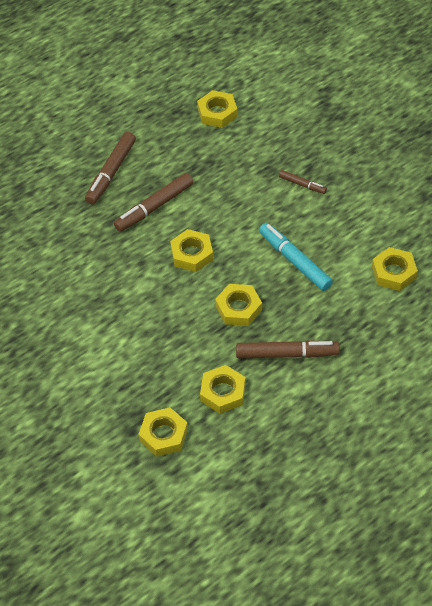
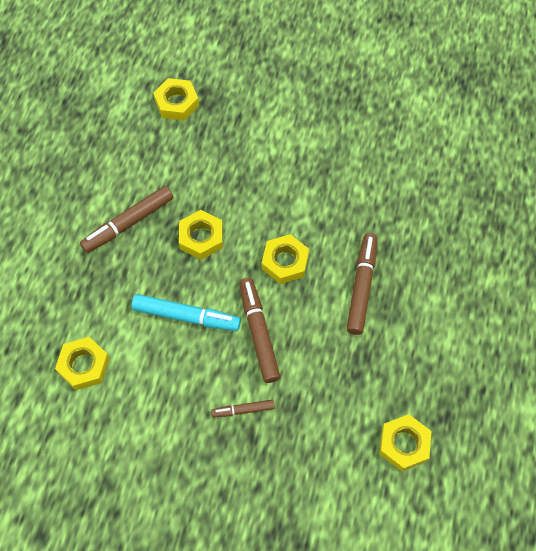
camera: 140 degrees right, 10 degrees up
brown marker [85,132,136,205] -> brown marker moved to [239,278,280,383]
yellow nut [200,365,246,414] -> none

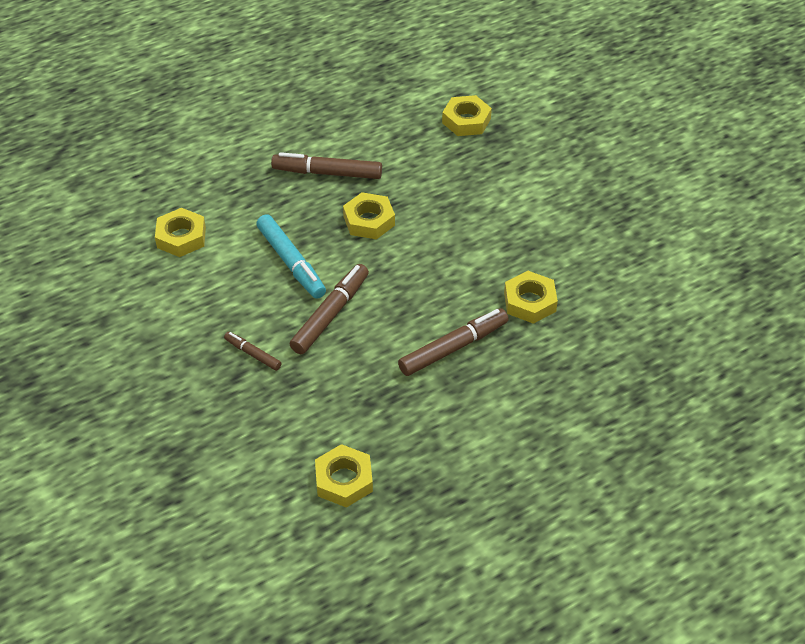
camera: 45 degrees right, 15 degrees down
yellow nut [262,234,309,284] -> yellow nut moved to [504,271,558,324]

